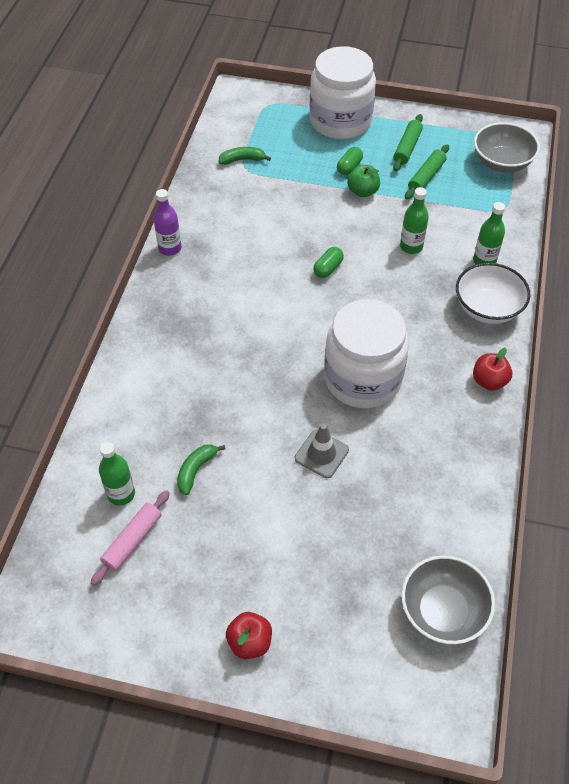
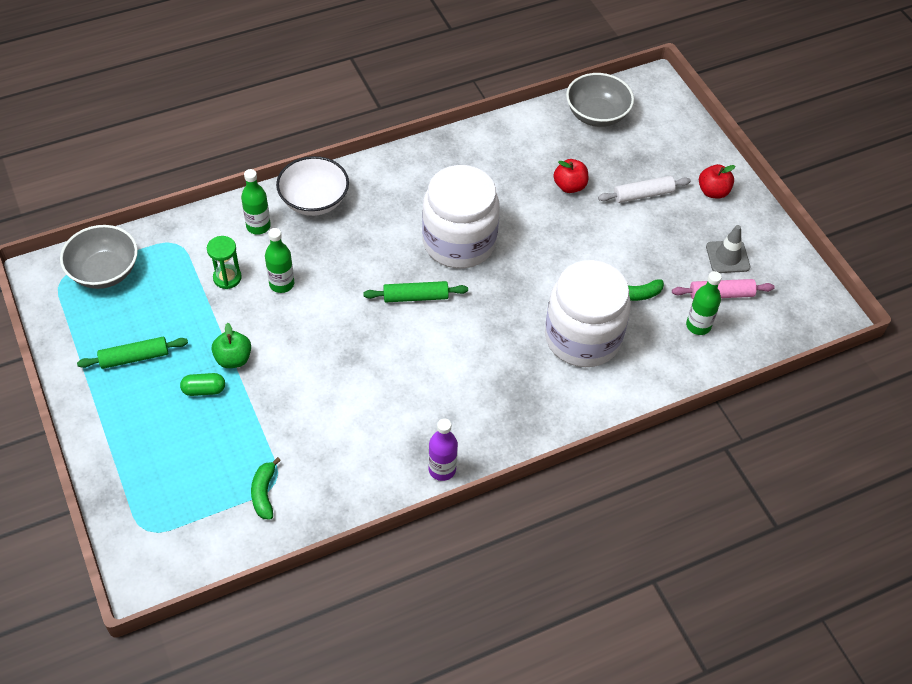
camera: 130 degrees left, 0 degrees up
green banana [219,147,271,165] -> green banana turned 45 degrees clockwise [251,457,281,520]
grey traffic cone [295,424,349,478] -> grey traffic cone moved to [706,225,750,273]
white jar [309,46,376,139] -> white jar moved to [545,260,631,367]
green capsule [313,247,344,278] -> none
green rolling pin [405,144,449,199] -> green rolling pin moved to [363,281,468,302]
red apple [473,348,513,391] -> red apple moved to [553,159,588,193]
none -> green hourglass [207,236,242,289]
none -> white rolling pin [598,176,691,203]

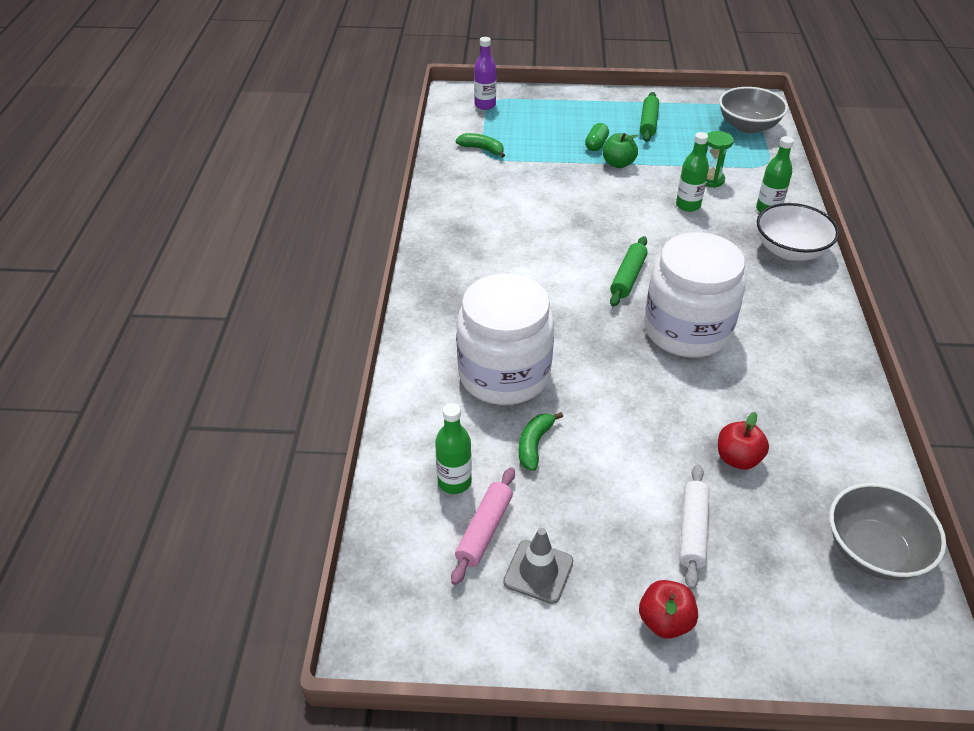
camera: 120 degrees right, 10 degrees down
purple bottle [428,418,458,481] -> purple bottle moved to [474,37,496,110]

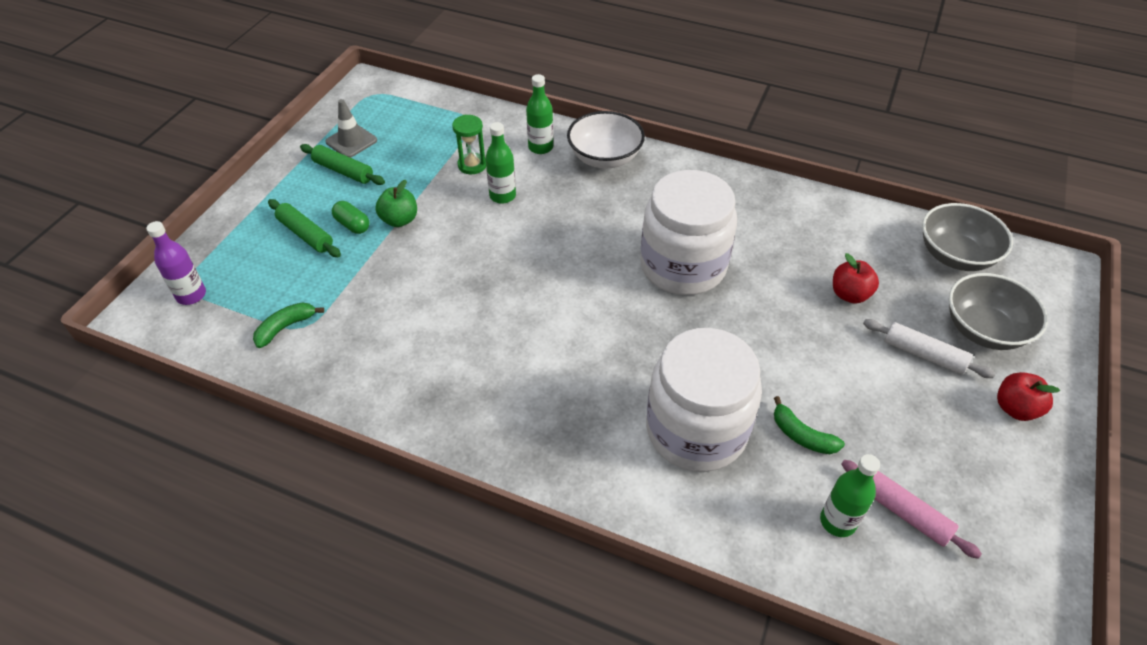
camera: 70 degrees left, 5 degrees up
grey traffic cone [503,528,574,604] -> grey traffic cone moved to [325,99,377,158]
green rolling pin [610,236,648,307] -> green rolling pin moved to [268,199,341,257]
grey bowl [719,87,788,133] -> grey bowl moved to [949,273,1048,350]

